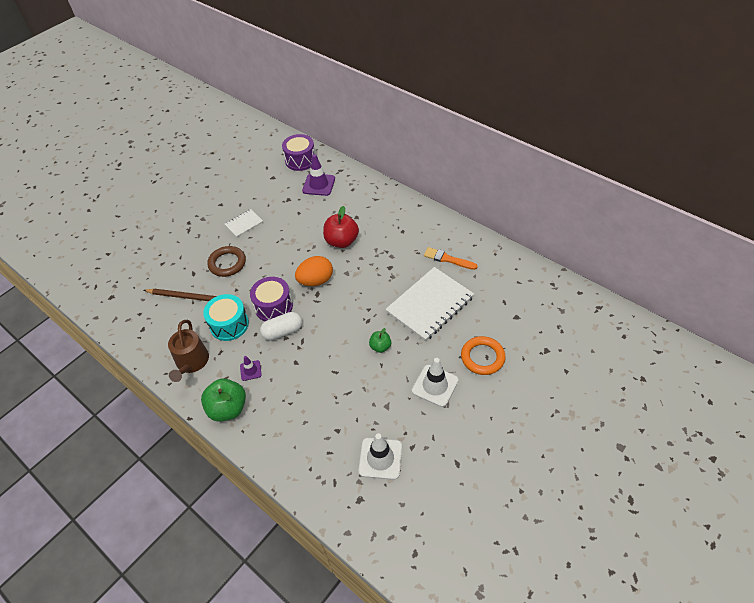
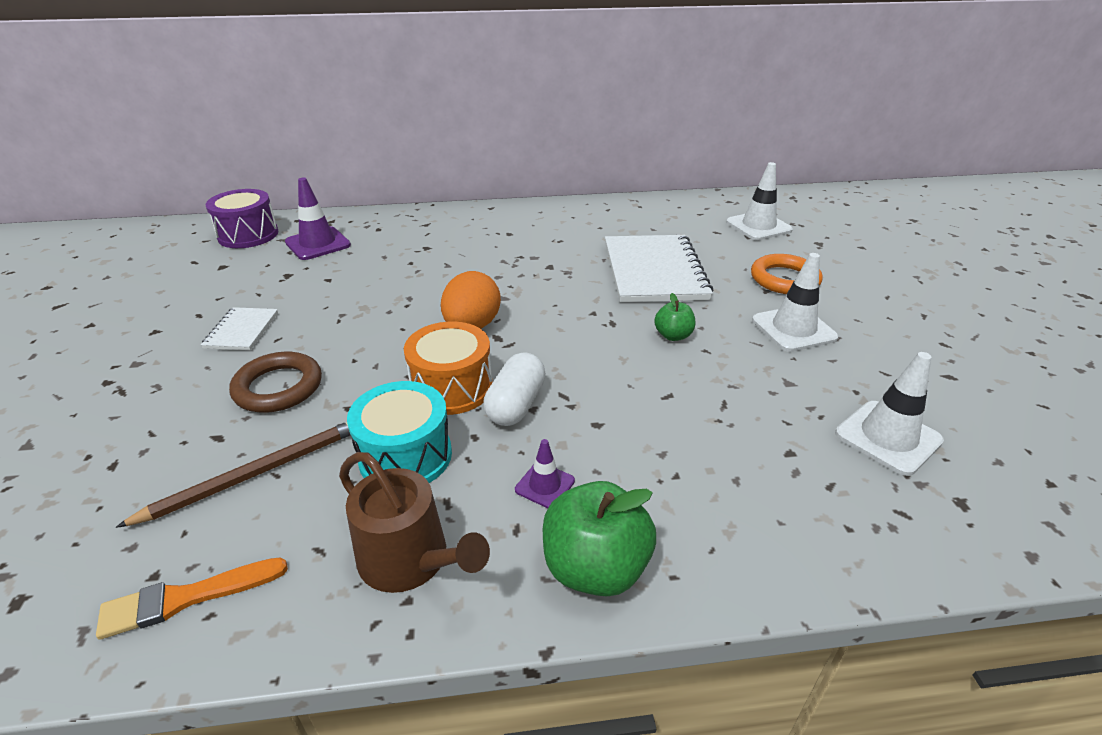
camera: 50 degrees left, 15 degrees down
purple drum [250,277,293,321] -> orange drum [404,322,493,415]
red apple [323,206,359,248] -> none
orange brush [424,247,478,270] -> orange brush moved to [96,557,288,640]
none -> white traffic cone [726,162,793,240]

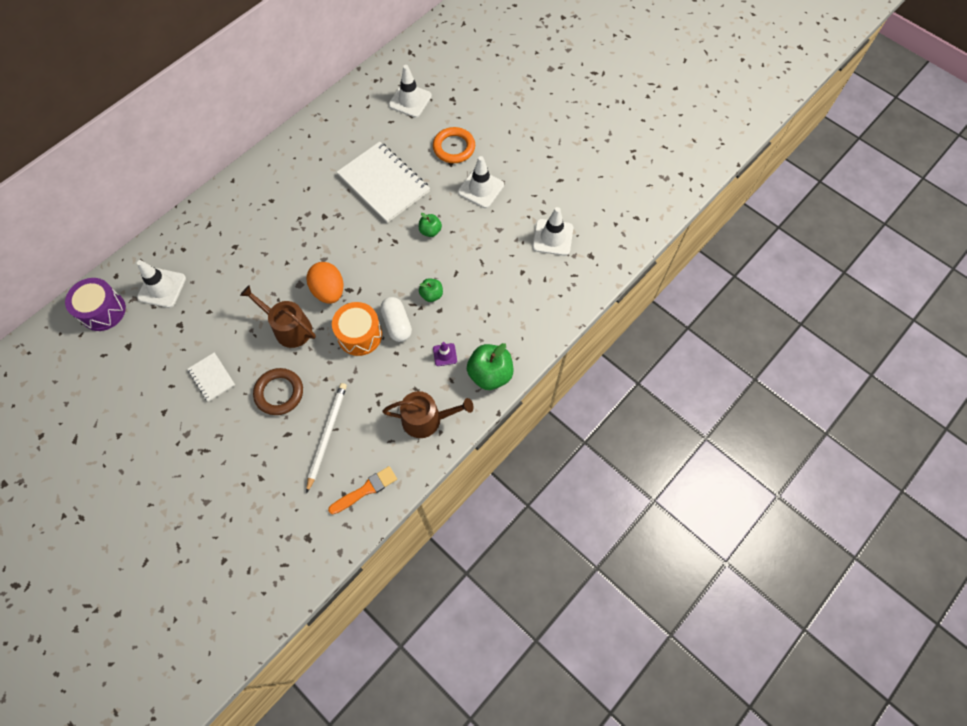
camera: 40 degrees left, 30 degrees up
orange brush [96,557,288,640] -> orange brush turned 150 degrees counterclockwise [328,466,397,514]
brown pencil [115,422,350,528] -> white pencil [306,383,347,494]
purple traffic cone [285,178,351,260] -> white traffic cone [137,260,186,308]
turquoise drum [347,381,452,483] -> none
none -> brown watering can [240,285,316,348]
none -> green apple [419,278,443,302]

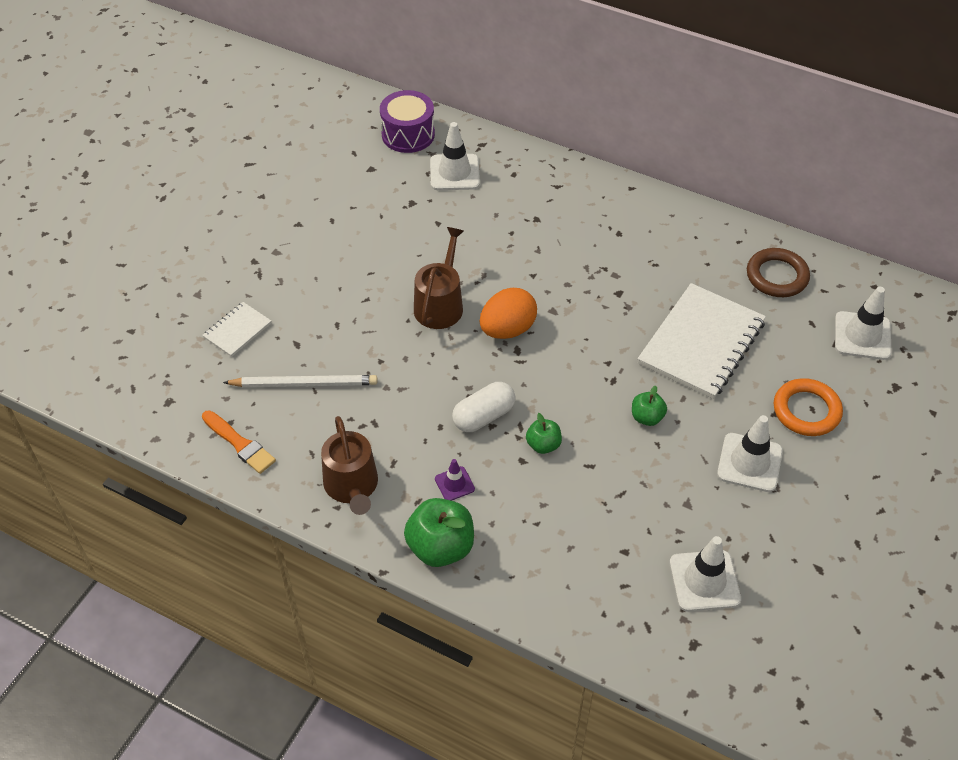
camera: 75 degrees right, 15 degrees down
white notebook [188,352,235,402] -> white notebook moved to [202,302,271,357]
brown ring [253,368,303,415] -> brown ring moved to [747,248,810,297]
orange drum [332,302,382,356] -> none

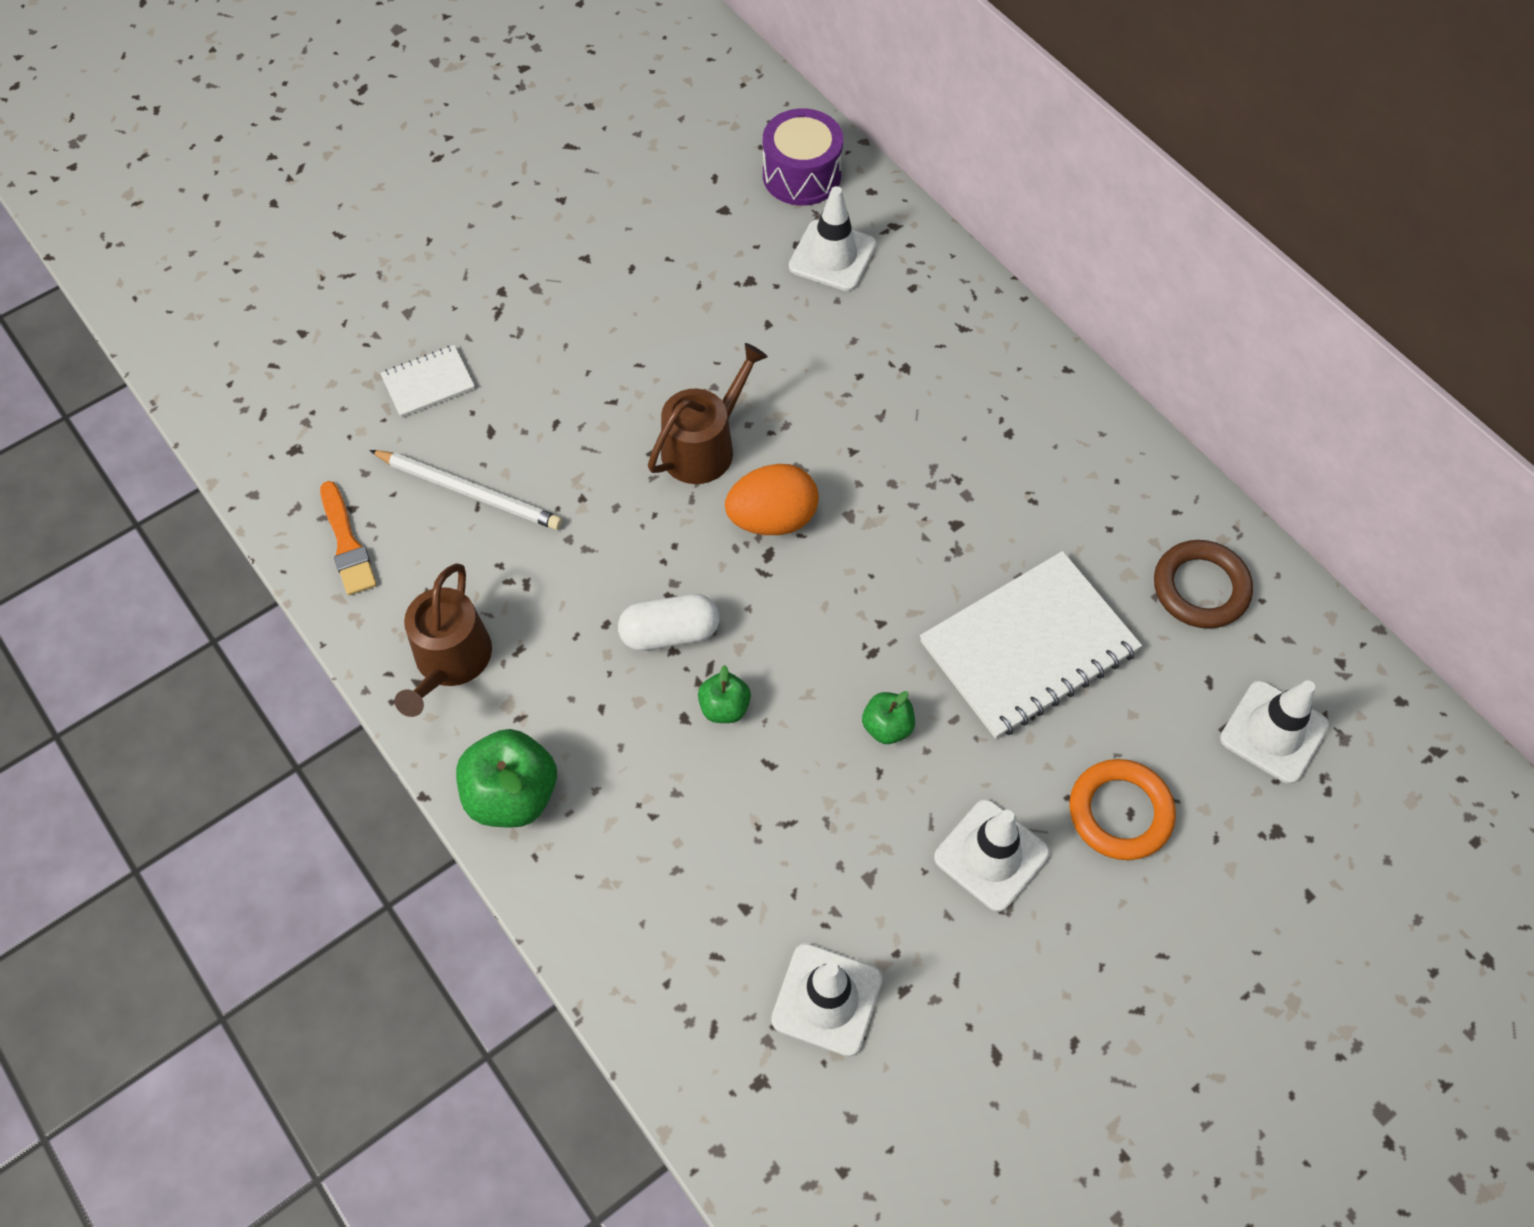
camera: 25 degrees right, 10 degrees up
purple traffic cone [435,459,475,501] -> none

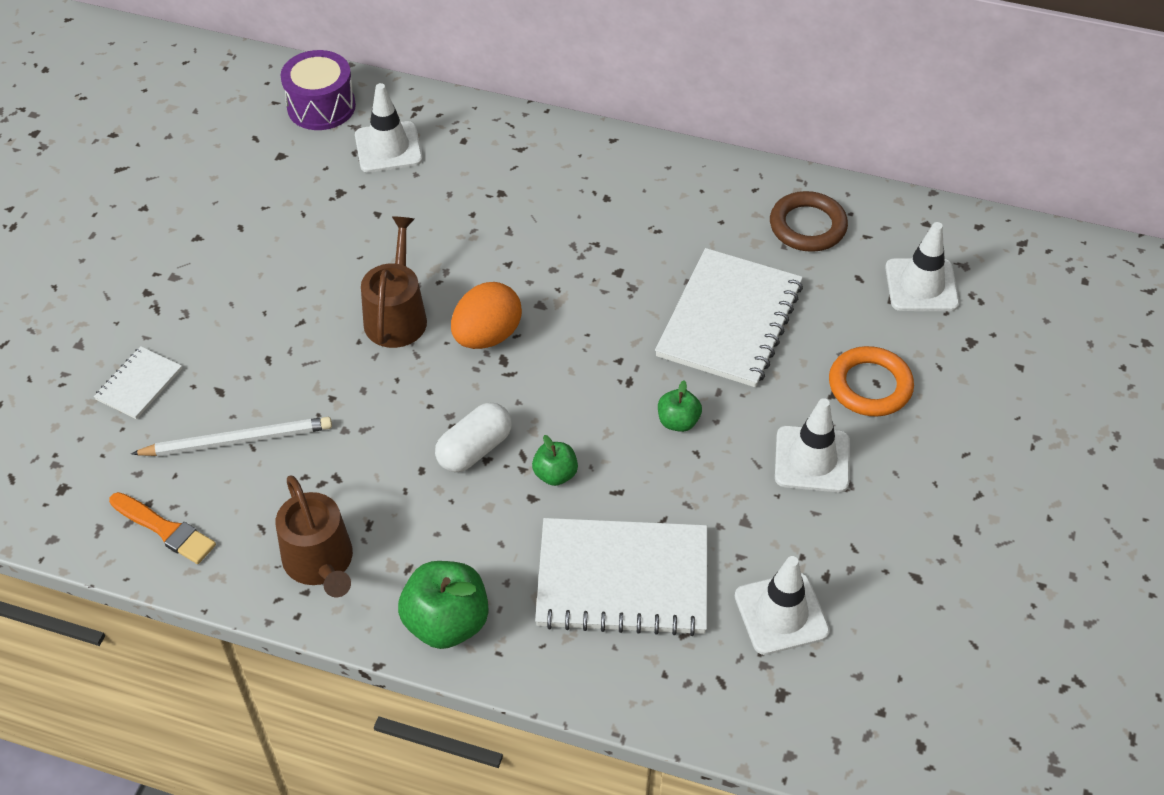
camera: 35 degrees left, 10 degrees down
none -> white notebook [535,518,707,636]

